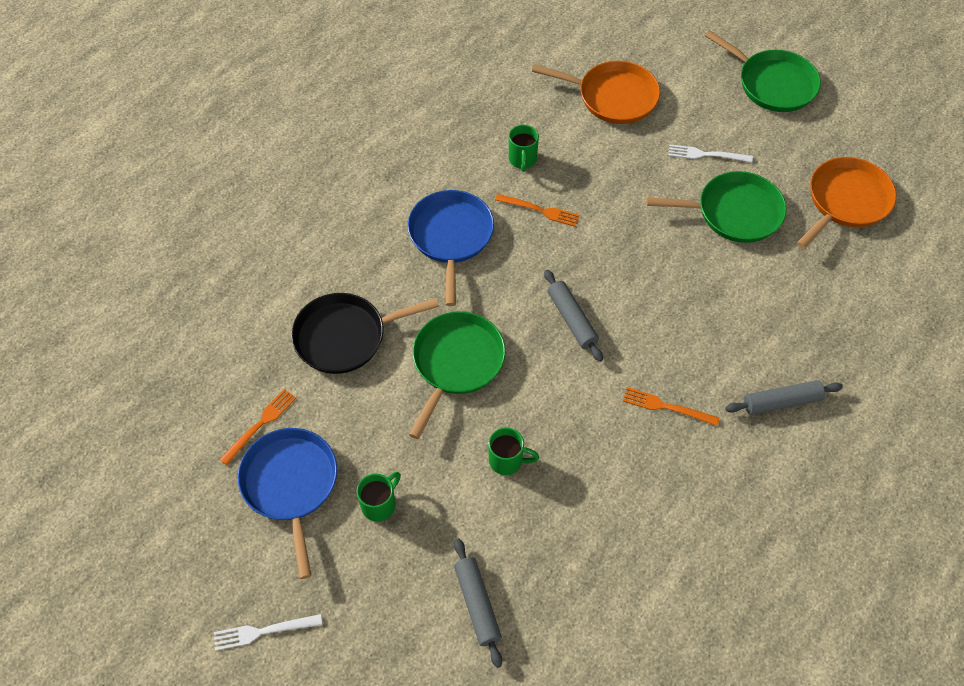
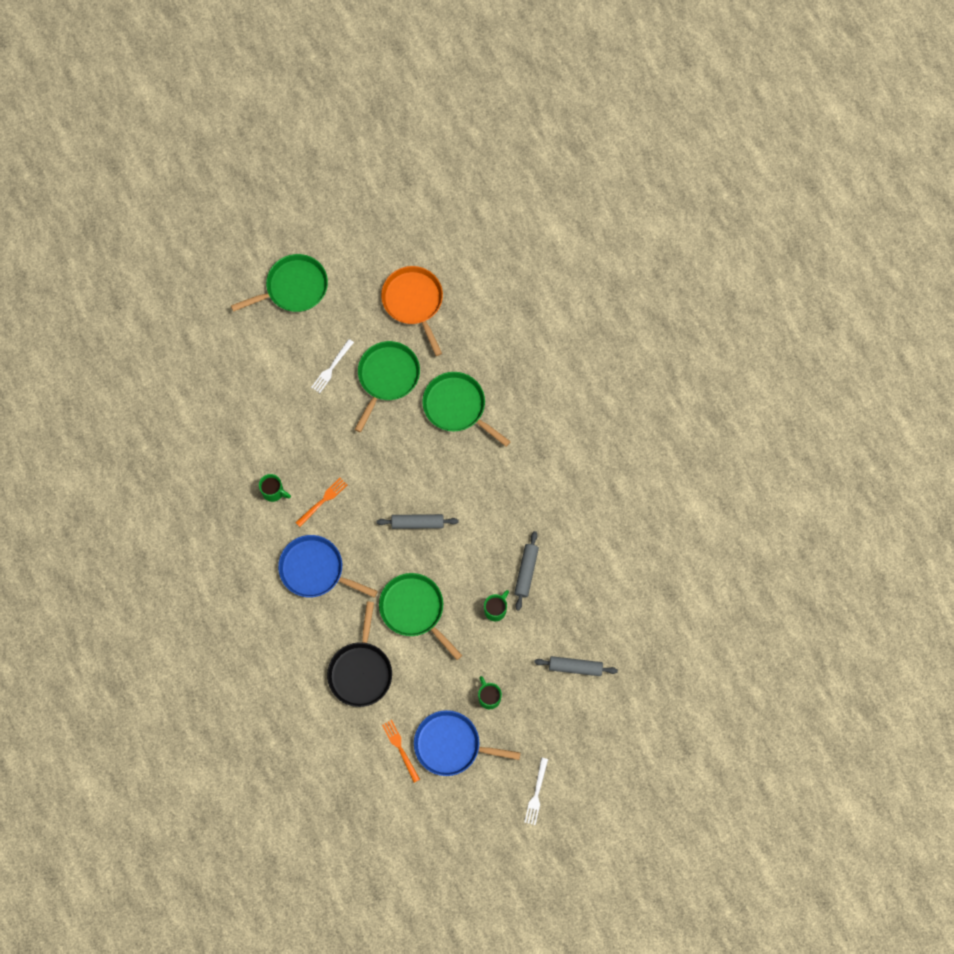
camera: 65 degrees left, 15 degrees up
orange pan [532,61,660,124] -> none
orange fork [623,387,719,426] -> none
grey rolling pin [725,380,843,415] -> grey rolling pin moved to [514,531,539,611]
none -> green pan [422,372,511,447]

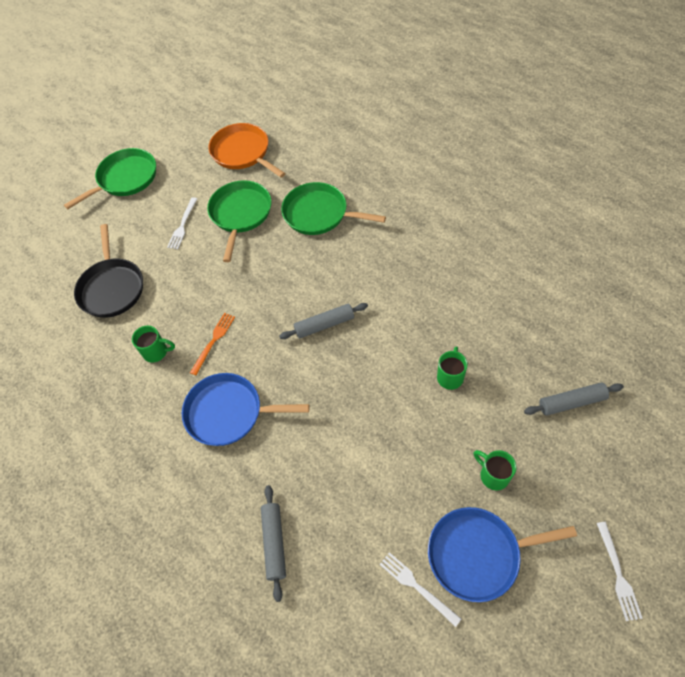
camera: 15 degrees left, 15 degrees down
black pan [327,601,392,707] -> black pan moved to [74,224,143,318]
green pan [379,573,462,660] -> none
orange fork [382,720,420,783] -> white fork [380,552,461,627]
grey rolling pin [514,531,539,611] -> grey rolling pin moved to [261,485,286,602]

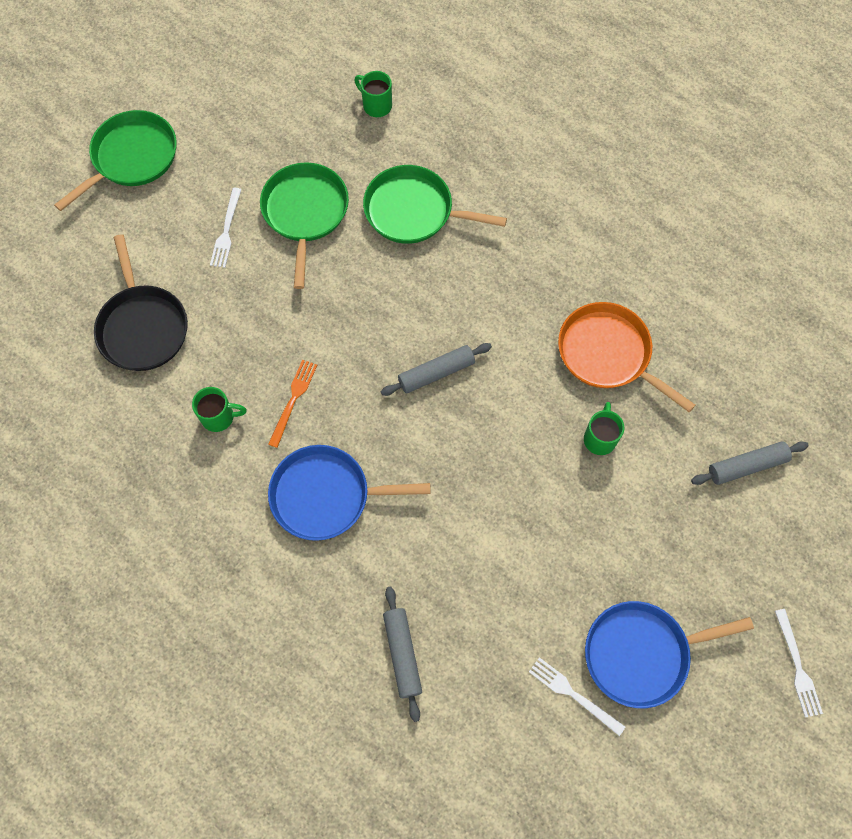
camera: 10 degrees left, 10 degrees up
orange pan [208,123,285,177] -> orange pan moved to [558,302,695,413]
green mug [474,450,517,490] -> green mug moved to [354,71,392,117]

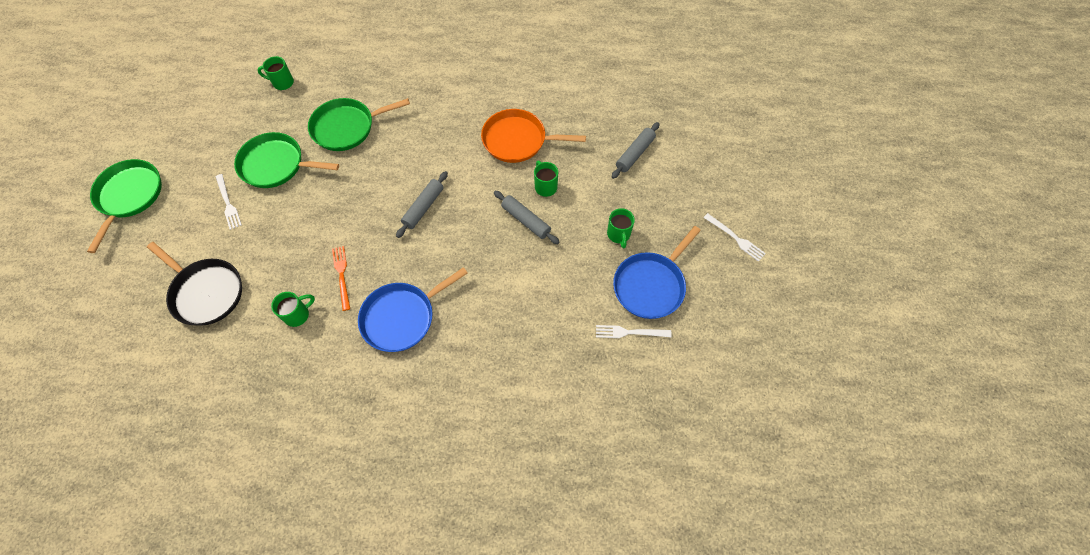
camera: 35 degrees left, 5 degrees down
green pan [260,162,349,289] -> green pan turned 45 degrees counterclockwise [234,132,339,188]
grey rolling pin [383,587,422,722] -> grey rolling pin moved to [494,191,560,244]
none -> green mug [607,208,635,249]

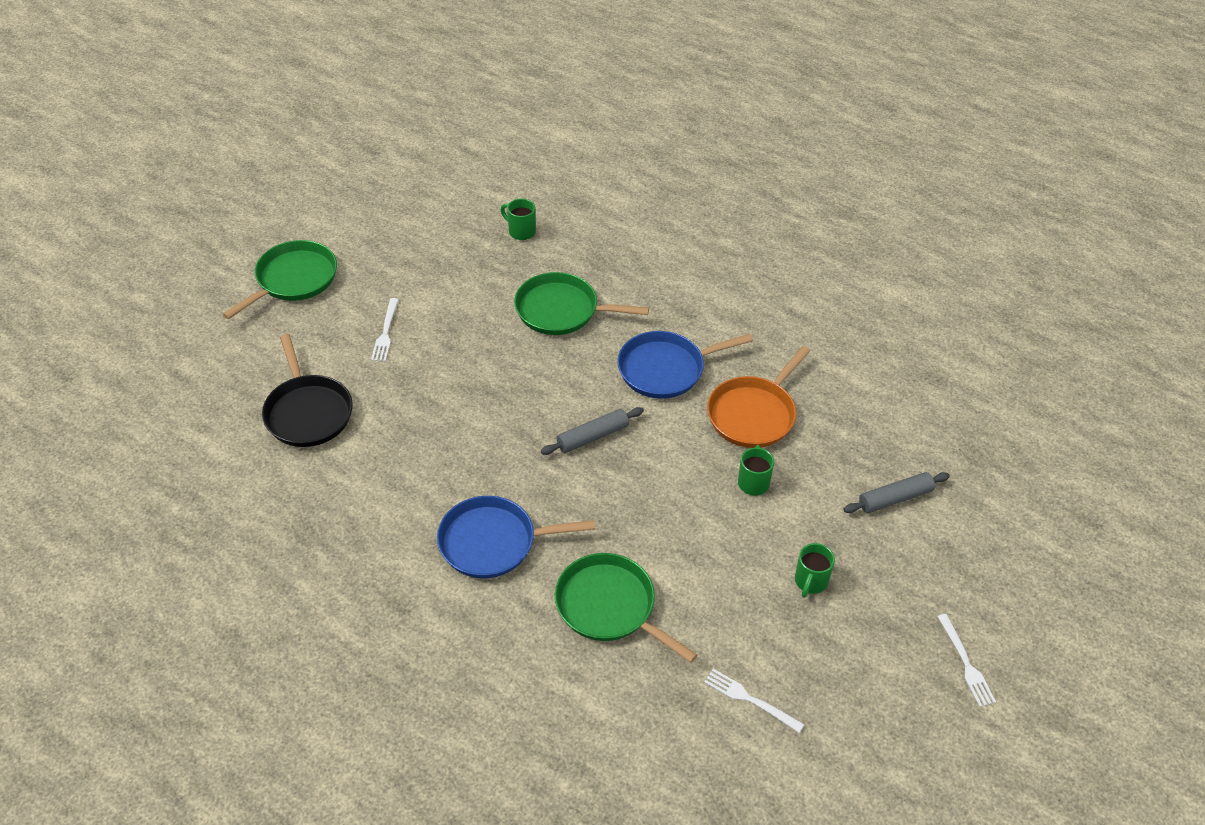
camera: 30 degrees right, 15 degrees down
green pan [234,132,339,188] -> green pan moved to [555,553,697,663]
green mug [271,292,315,327] -> none
orange fork [332,246,350,311] -> none
orange pan [481,109,586,163] -> orange pan turned 90 degrees counterclockwise [707,346,810,448]
grey rolling pin [494,191,560,244] -> none
blue pan [613,226,701,319] -> blue pan moved to [617,331,753,399]

